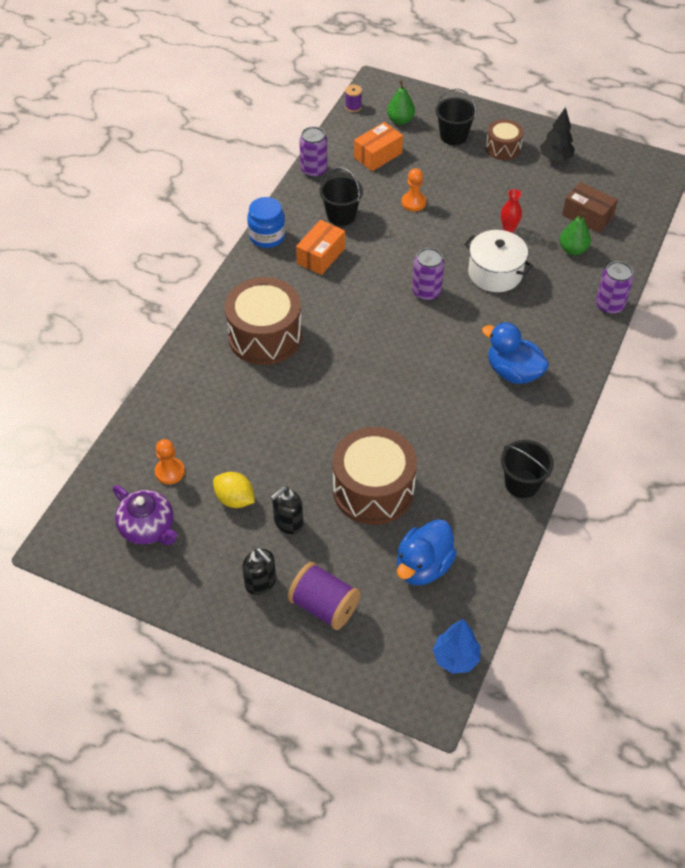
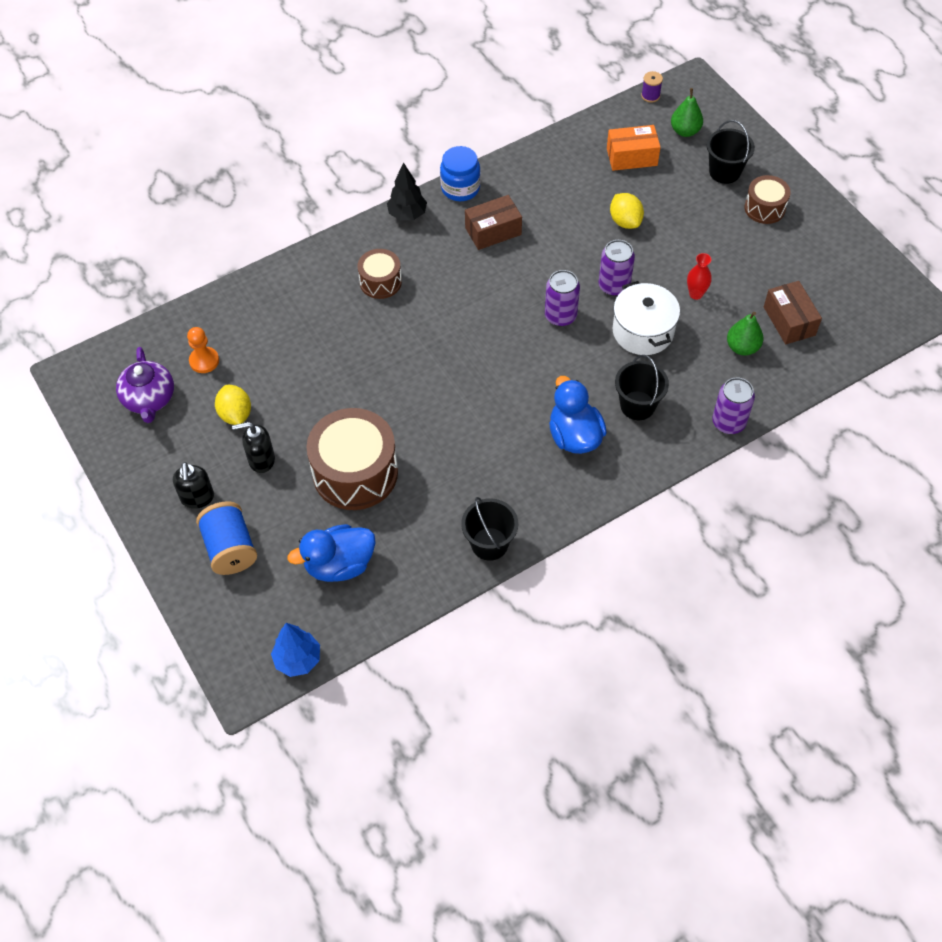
camera: 35 degrees right, 5 degrees up
brown drum [225,277,302,365] -> brown drum [358,249,402,299], size x0.54
purple spool [288,562,360,630] -> blue spool [196,501,257,575]
orange box [296,220,345,275] -> brown box [465,195,522,250]
purple can [299,127,328,178] -> purple can moved to [598,240,635,296]
black bucket [319,167,363,226] -> black bucket moved to [615,355,669,420]
orange pawn [402,168,426,211] -> yellow lemon [610,193,644,229]
black tree [540,107,575,161] -> black tree moved to [387,162,427,220]

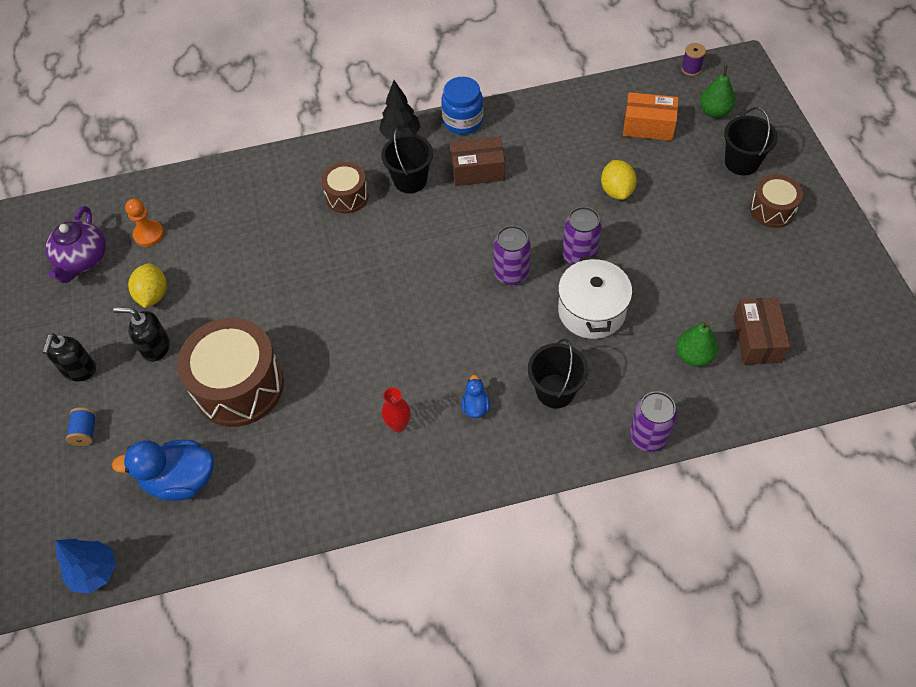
camera: 20 degrees right, 0 degrees up
blue spool [196,501,257,575] -> blue spool [66,407,96,446], size x0.51
black bucket [461,497,518,561] -> black bucket moved to [381,127,433,193]
blue duck [549,376,607,454] -> blue duck [461,375,490,418], size x0.48
red vase [687,253,712,300] -> red vase moved to [382,387,411,432]

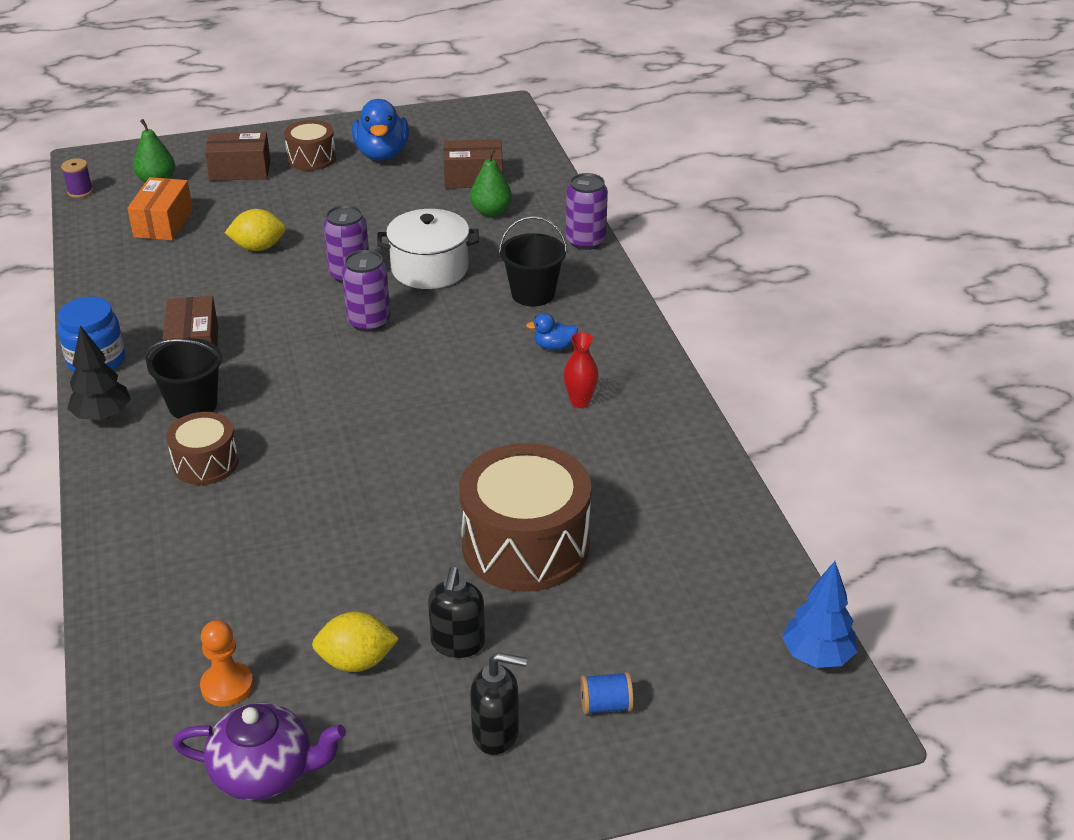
camera: 95 degrees left, 20 degrees down
blue duck [112,440,214,501] -> blue duck moved to [352,99,409,161]
black bucket [724,107,778,175] -> brown box [205,132,270,181]

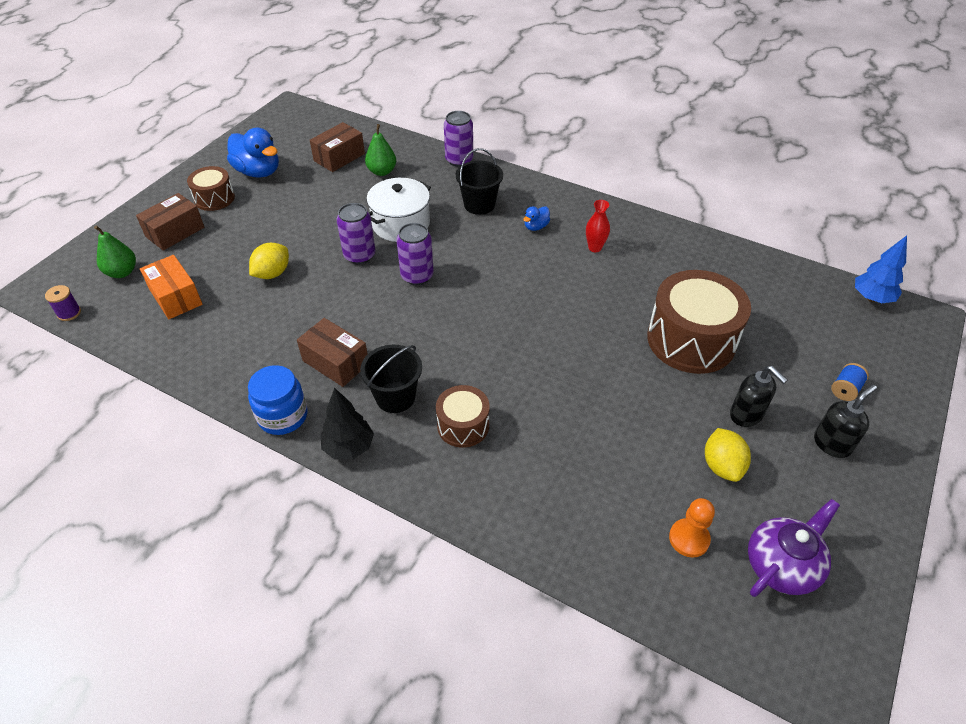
camera: 45 degrees left, 10 degrees up
yellow lemon [312,612,399,672] -> yellow lemon turned 45 degrees counterclockwise [705,428,751,482]

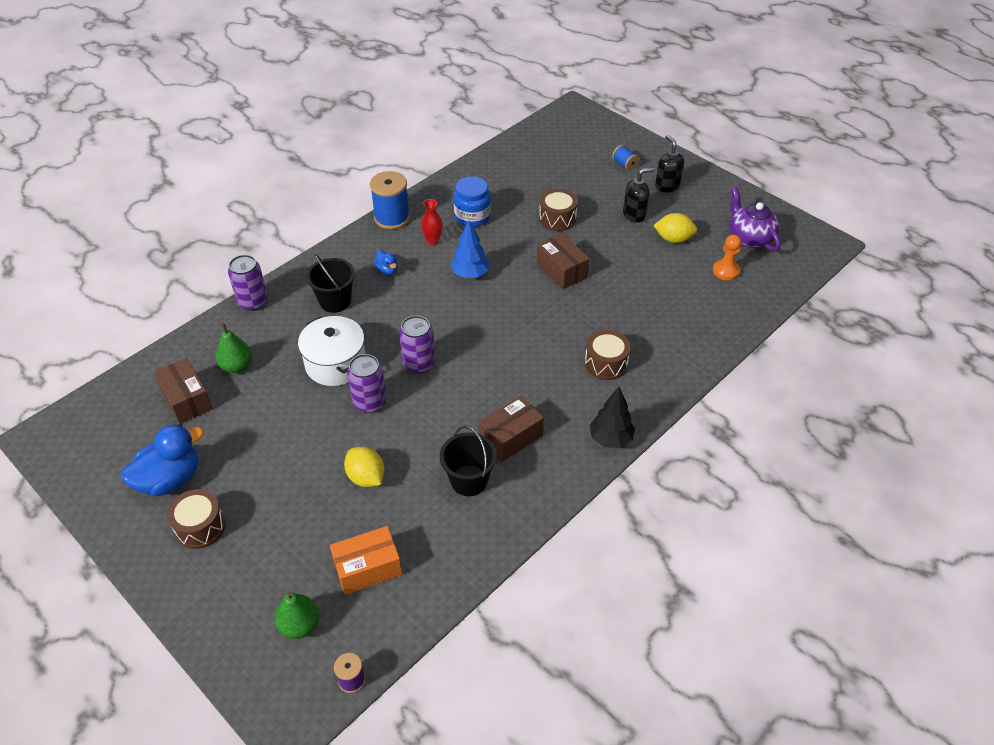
camera: 75 degrees left, 0 degrees up
brown box [136,193,204,251] -> brown box moved to [537,233,590,289]
blue jar [248,365,307,435] -> blue jar moved to [454,176,491,227]
black bucket [360,345,422,413] -> black bucket moved to [440,426,497,496]
brown drum [647,270,751,374] -> brown drum [539,189,578,231], size x0.54
blue tree [855,235,907,303] -> blue tree moved to [451,220,489,278]
none -> blue spool [370,171,410,229]

